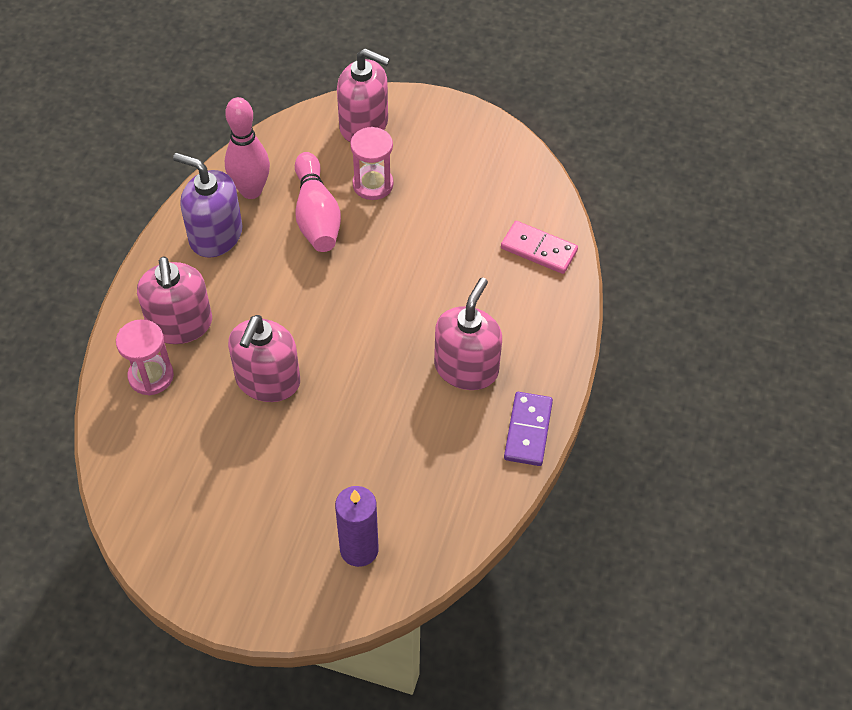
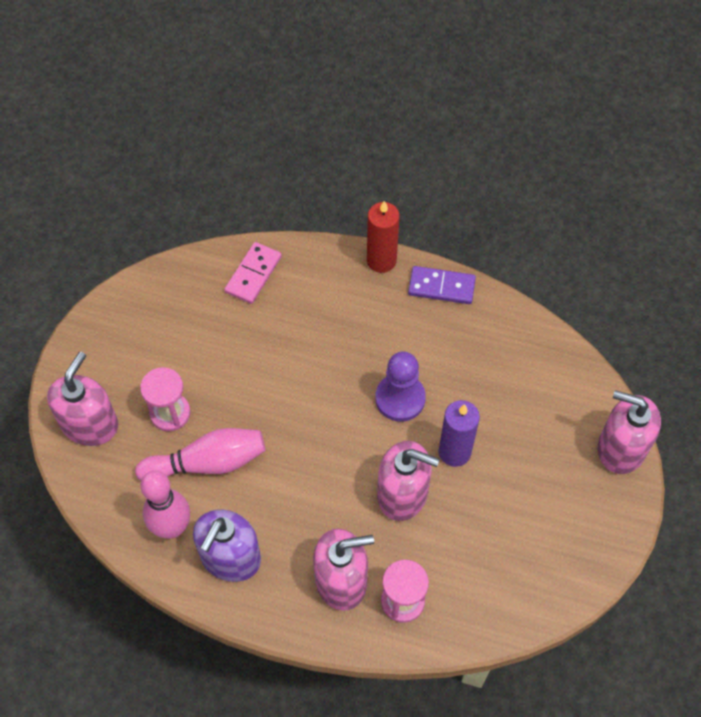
camera: 90 degrees left, 5 degrees up
purple candle [335,486,379,567] -> purple candle moved to [438,400,480,467]
pink soap dispenser [434,277,502,390] -> pink soap dispenser moved to [598,390,661,474]
none -> red candle [367,201,400,273]
none -> purple pawn [375,351,426,422]

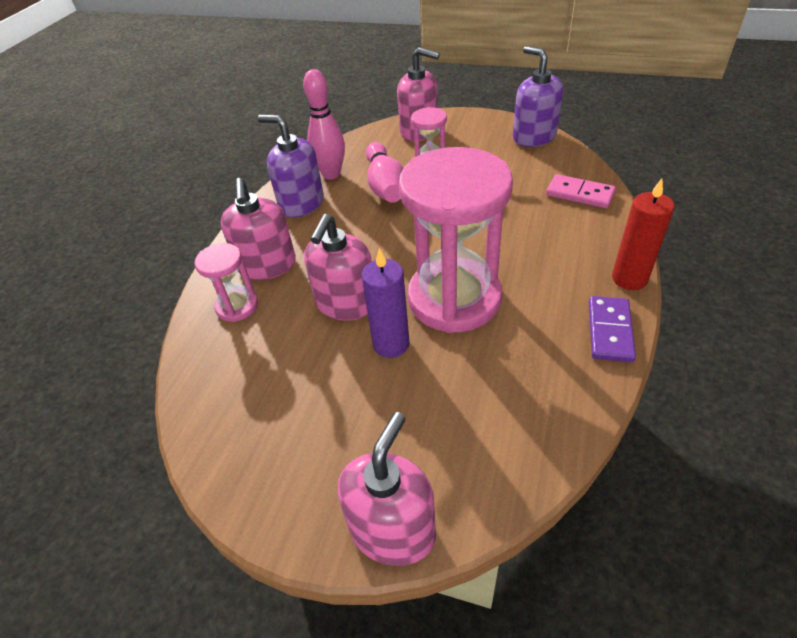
camera: 95 degrees right, 15 degrees down
purple pawn [375,351,426,422] -> pink hourglass [399,147,513,333]
none -> purple soap dispenser [513,46,563,147]

